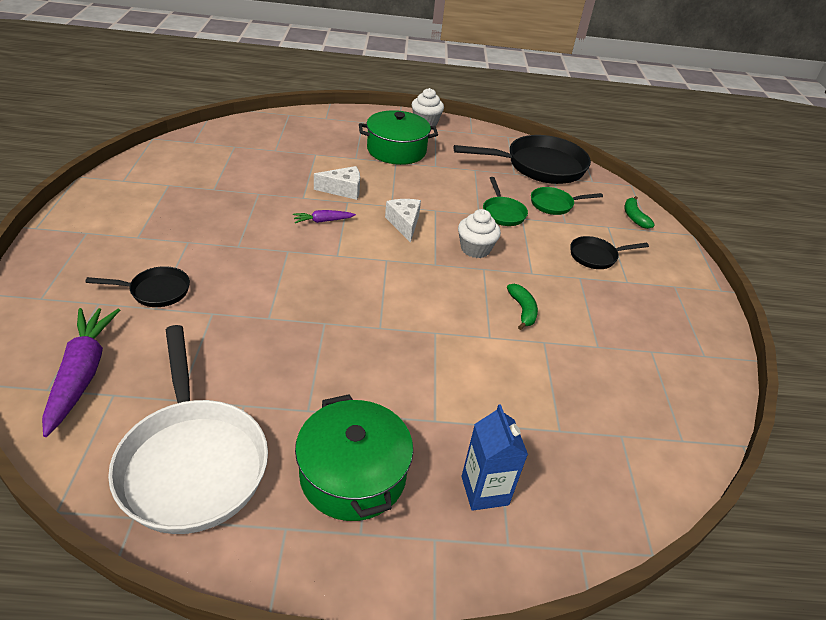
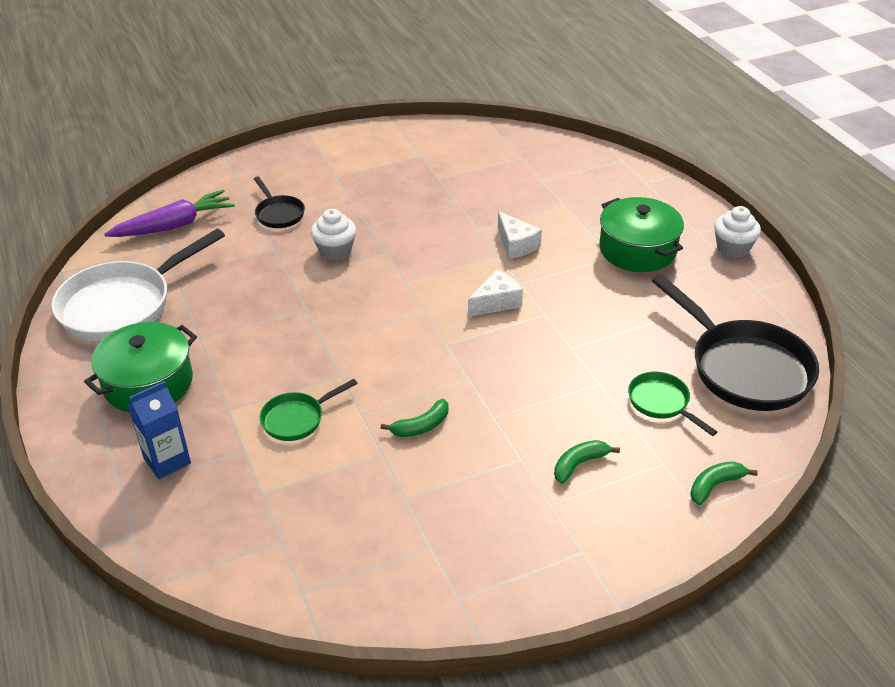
camera: 70 degrees right, 0 degrees up
purple carrot [293,210,356,223] -> none
white cupcake [458,209,501,258] -> white cupcake moved to [311,209,356,260]
green pan [483,177,528,226] -> green pan moved to [260,379,358,441]
black pan [570,236,649,269] -> green banana [554,440,620,484]

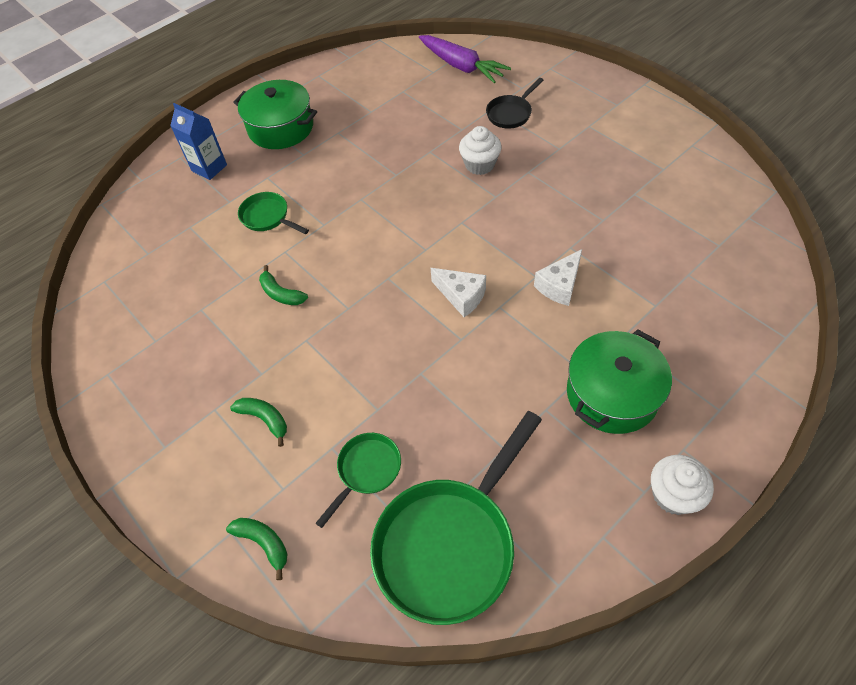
camera: 75 degrees right, 15 degrees up
white pan [51,229,225,341] -> none
black pan [652,274,819,411] -> green pan [370,411,542,625]

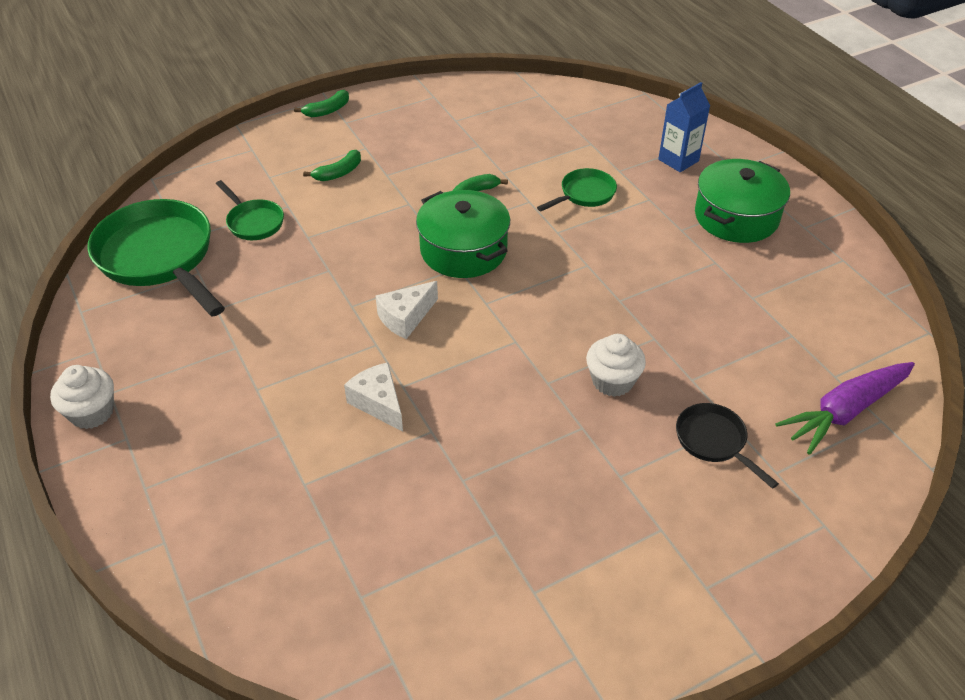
camera: 100 degrees right, 10 degrees down
green banana [226,518,288,580] -> green banana moved to [294,90,349,117]
green pot [567,329,672,434] -> green pot moved to [416,190,510,278]

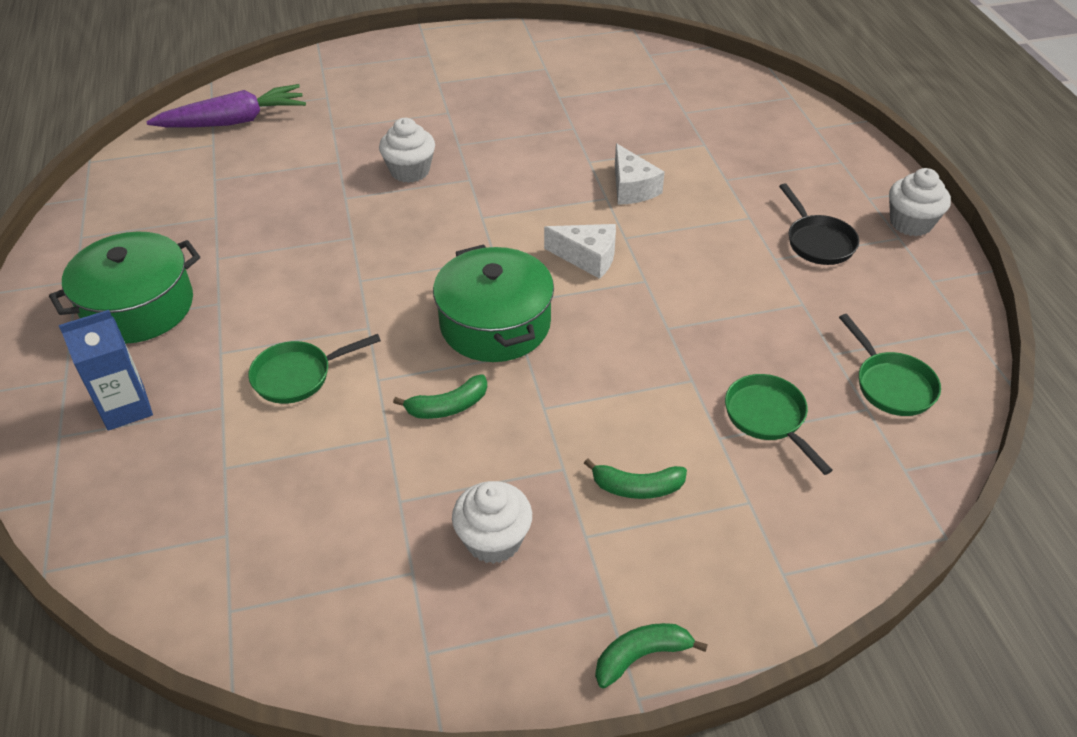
camera: 165 degrees left, 0 degrees up
green pan [87,199,225,316] -> green pan [839,314,941,416], size x0.49
green banana [303,150,361,181] -> green banana turned 150 degrees counterclockwise [584,459,687,499]
white cheese [376,281,438,339] -> white cheese turned 45 degrees clockwise [544,224,616,279]
black pan [676,403,779,489] -> black pan moved to [779,183,859,265]
none -> white cupcake [452,481,532,564]

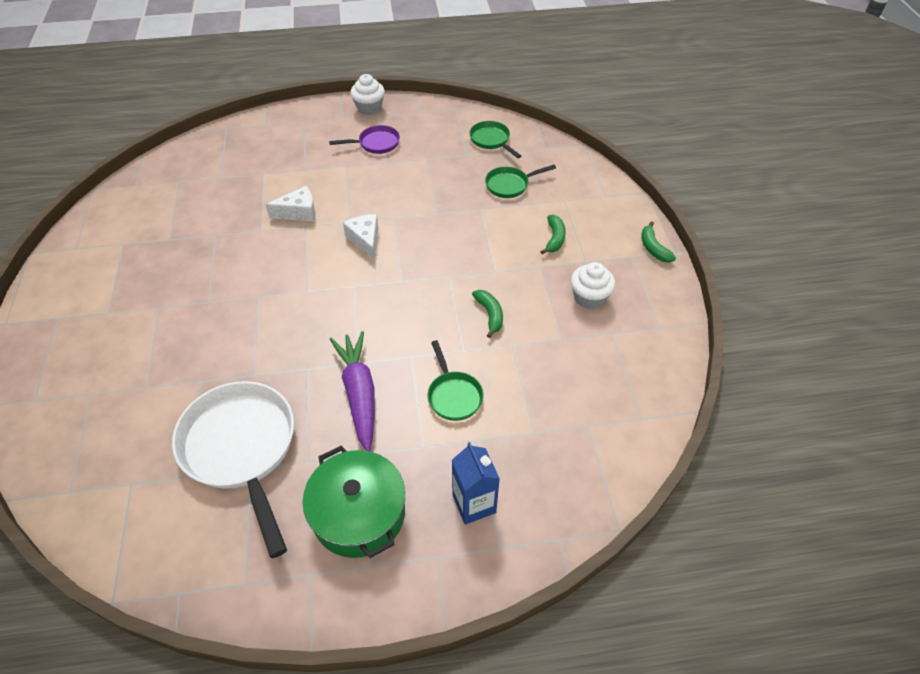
camera: 85 degrees left, 5 degrees up
purple carrot [147,84,306,127] -> purple carrot moved to [330,331,375,451]
white cupcake [379,118,435,183] -> none
green pot [433,244,554,362] -> none
white cheese [544,224,616,279] -> white cheese turned 45 degrees counterclockwise [343,214,378,261]
black pan [779,183,859,265] -> purple pan [329,125,400,154]
green pan [839,314,941,416] -> green pan turned 105 degrees counterclockwise [469,121,521,158]
none -> white pan [172,381,294,558]

